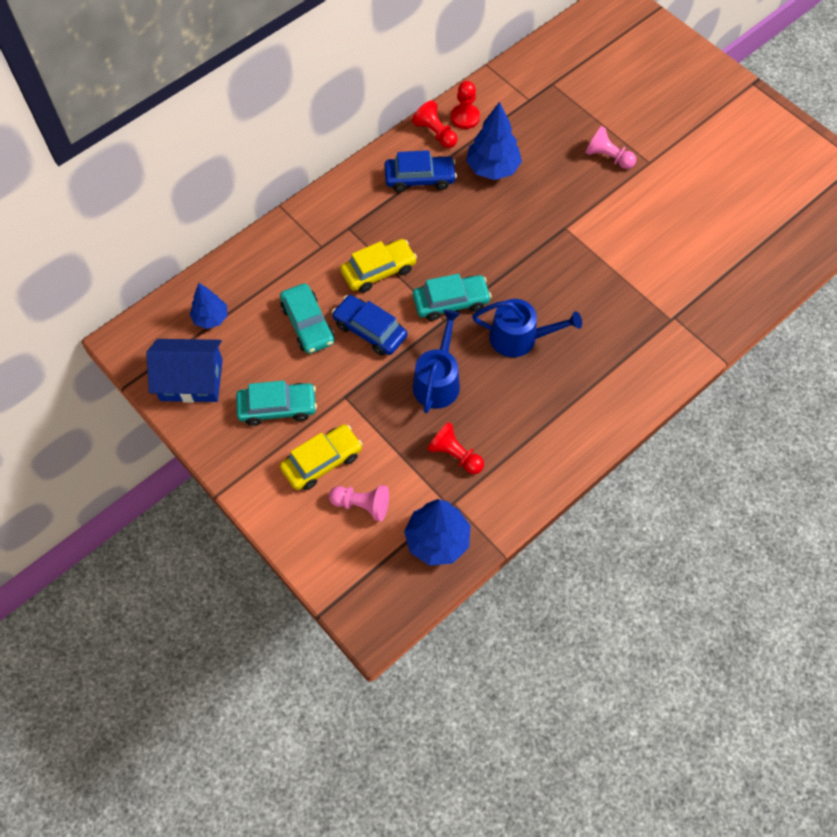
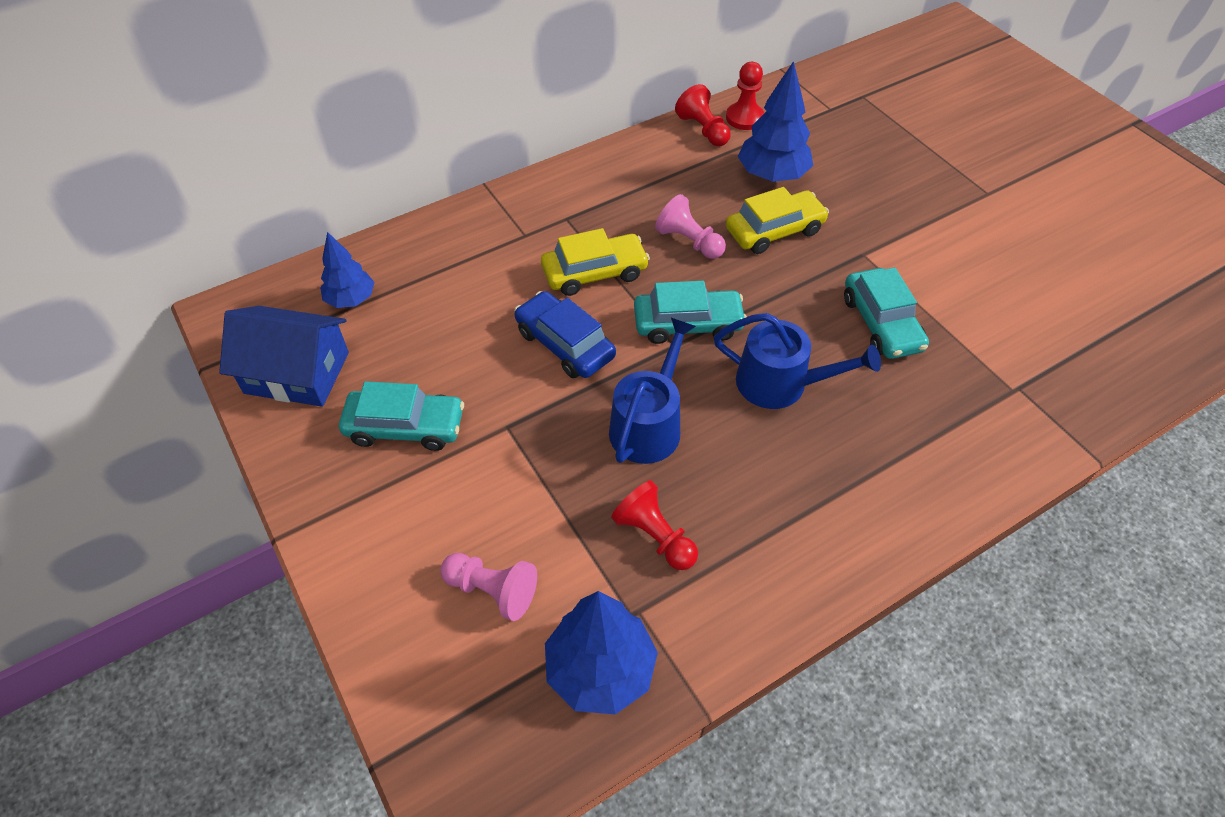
camera: 10 degrees right, 10 degrees down
turquoise car [280,283,334,354] -> turquoise car moved to [844,268,929,359]
yellow car [280,424,362,490] -> yellow car moved to [726,187,829,254]
blue car [384,150,457,192] -> none
pink pawn [585,126,636,169] -> pink pawn moved to [655,194,726,259]

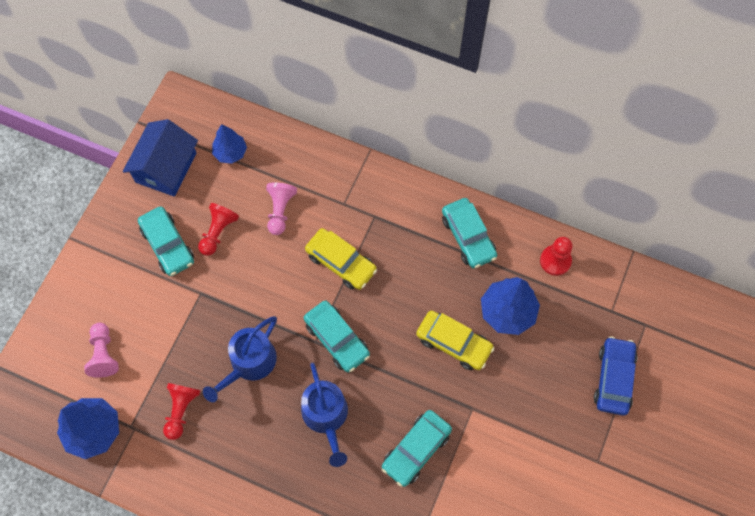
camera: 55 degrees right, 15 degrees up
blue house [219,306,349,407] -> blue house turned 45 degrees clockwise [123,119,198,197]
blue car [515,291,616,378] -> blue car moved to [594,336,638,416]
blue watering can [609,318,696,464] -> blue watering can turned 135 degrees clockwise [203,316,277,402]
pink pawn [655,194,726,259] -> pink pawn moved to [266,183,297,235]
red pawn [675,84,731,146] -> red pawn moved to [198,203,239,256]
none -> turquoise car [442,198,497,268]

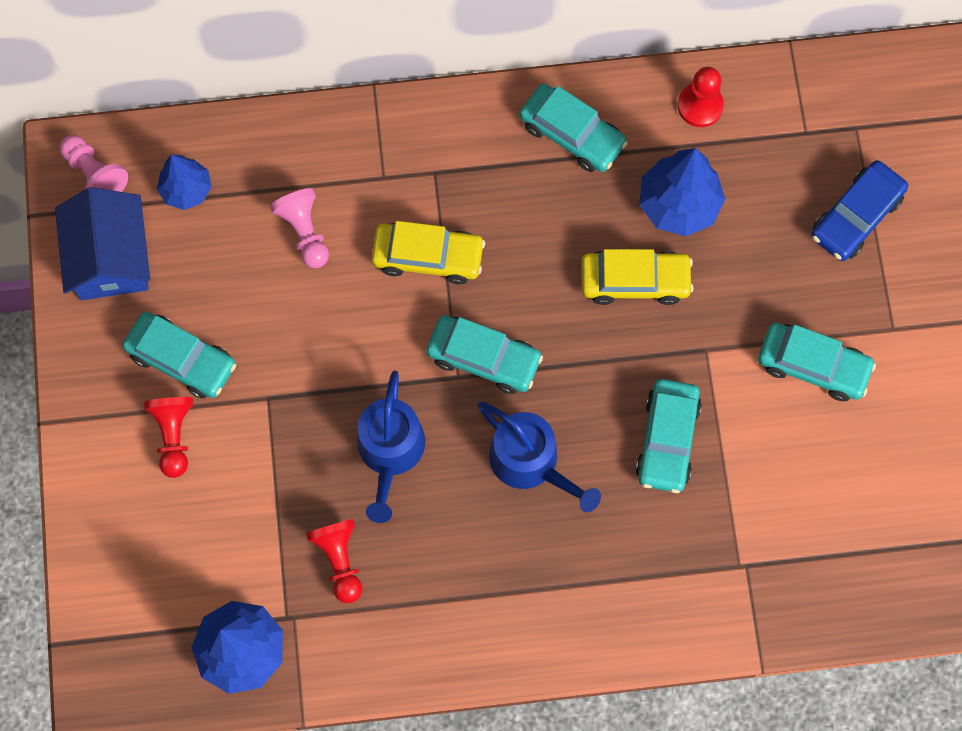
camera: 30 degrees left, 5 degrees up
pink pawn [84,323,119,378] -> pink pawn moved to [60,135,128,192]
red pawn [198,203,239,256] -> red pawn moved to [144,397,193,478]
blue car [594,336,638,416] -> blue car turned 120 degrees counterclockwise [811,160,908,261]
none -> turquoise car [758,323,876,401]

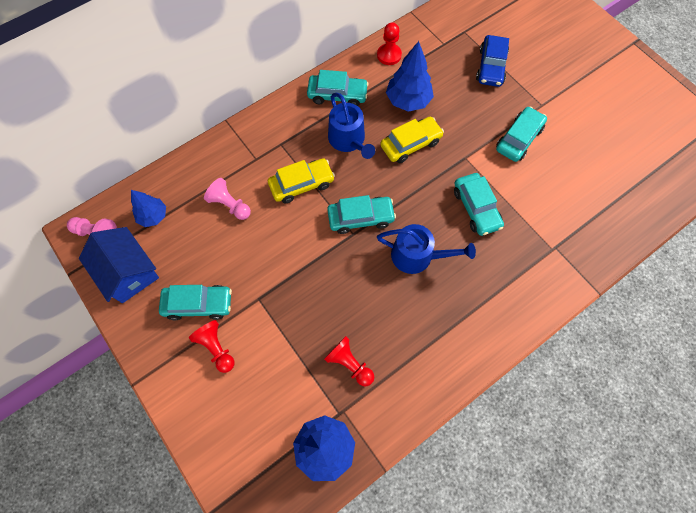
camera: 30 degrees left, 5 degrees down
blue watering can [357,371,425,523] -> blue watering can moved to [328,93,375,159]
turquoise car [758,323,876,401] -> turquoise car turned 45 degrees counterclockwise [496,106,547,162]

